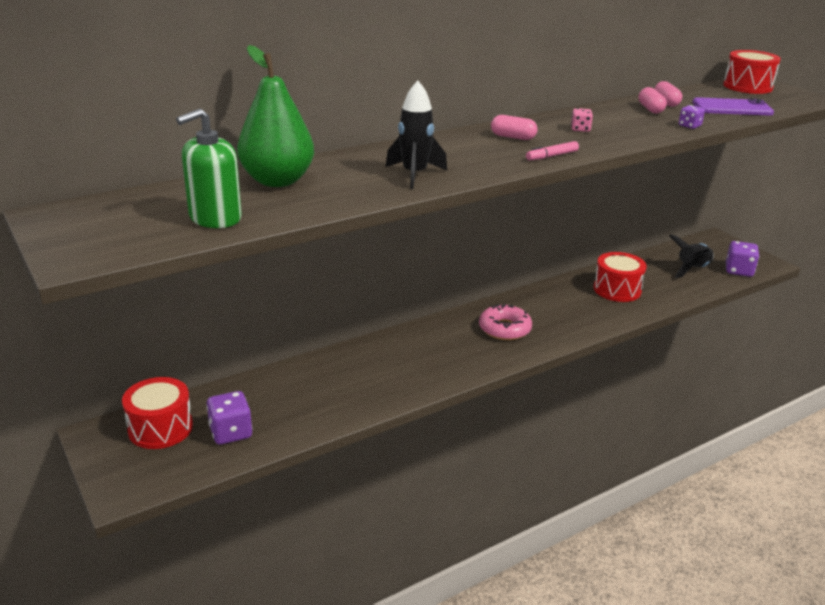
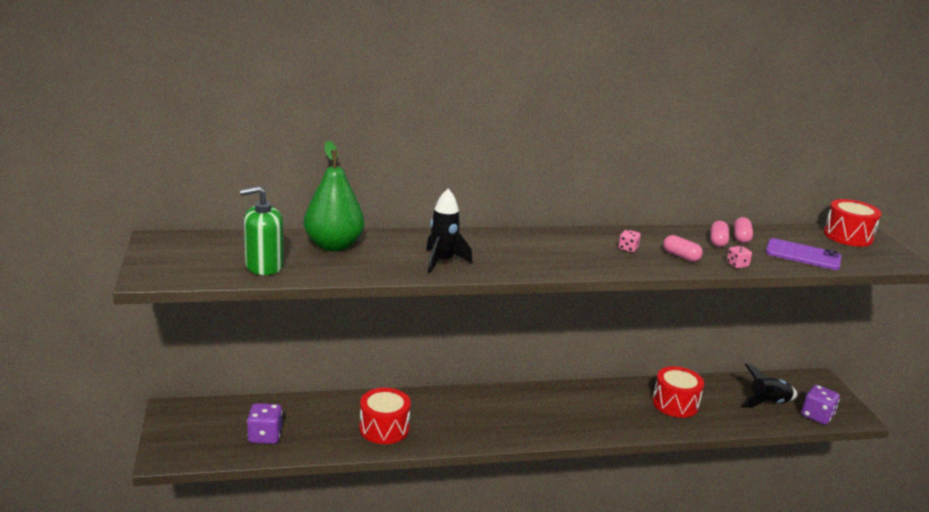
camera: 20 degrees right, 5 degrees down
red drum [122,377,193,449] -> red drum moved to [359,388,411,444]
pink donut [479,304,532,340] -> none
pink capsule [491,115,538,140] -> pink capsule moved to [663,235,703,262]
pink marker [526,141,579,160] -> none
purple dice [679,105,705,129] -> pink dice [727,246,752,268]

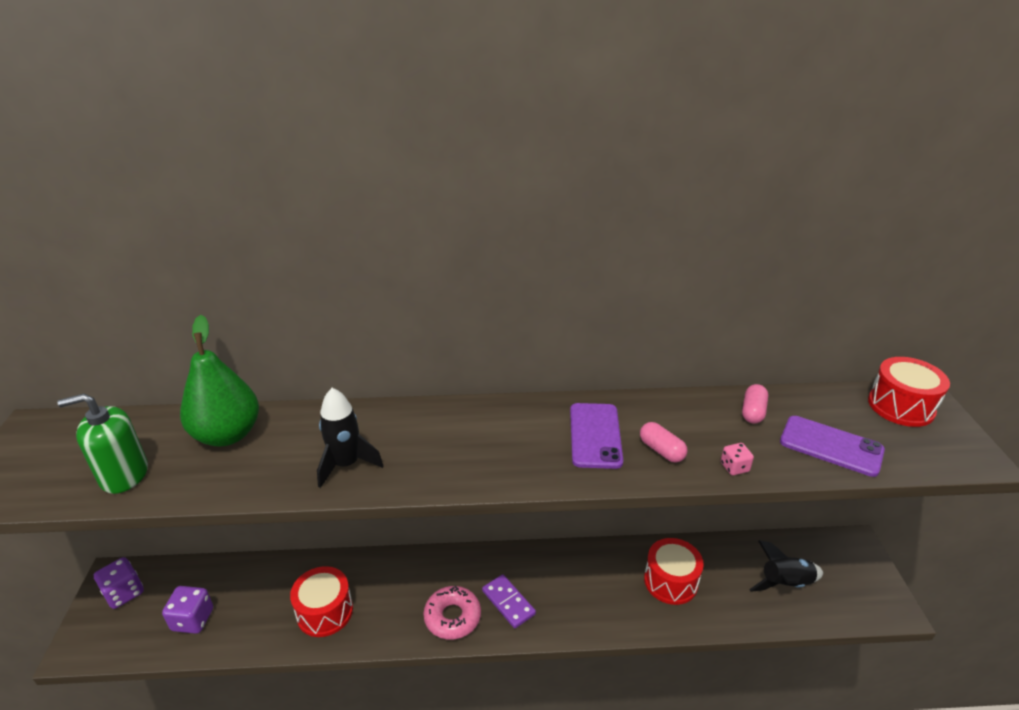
camera: 10 degrees right, 10 degrees up
pink dice [619,229,641,252] -> purple phone [570,403,623,469]
pink capsule [711,221,729,247] -> none
purple dice [801,385,840,425] -> purple dice moved to [94,557,144,609]
none -> pink donut [424,585,481,640]
none -> purple domino [482,574,536,628]

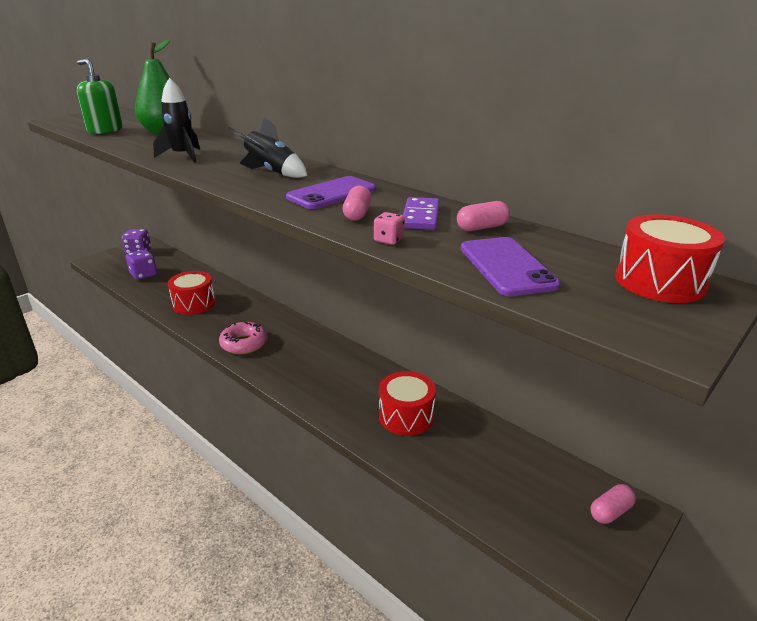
camera: 45 degrees right, 5 degrees down
purple domino [482,574,536,628] -> purple domino moved to [403,197,440,230]
black rocket [749,540,823,592] -> black rocket moved to [228,117,308,178]
none -> pink capsule [590,484,636,524]

